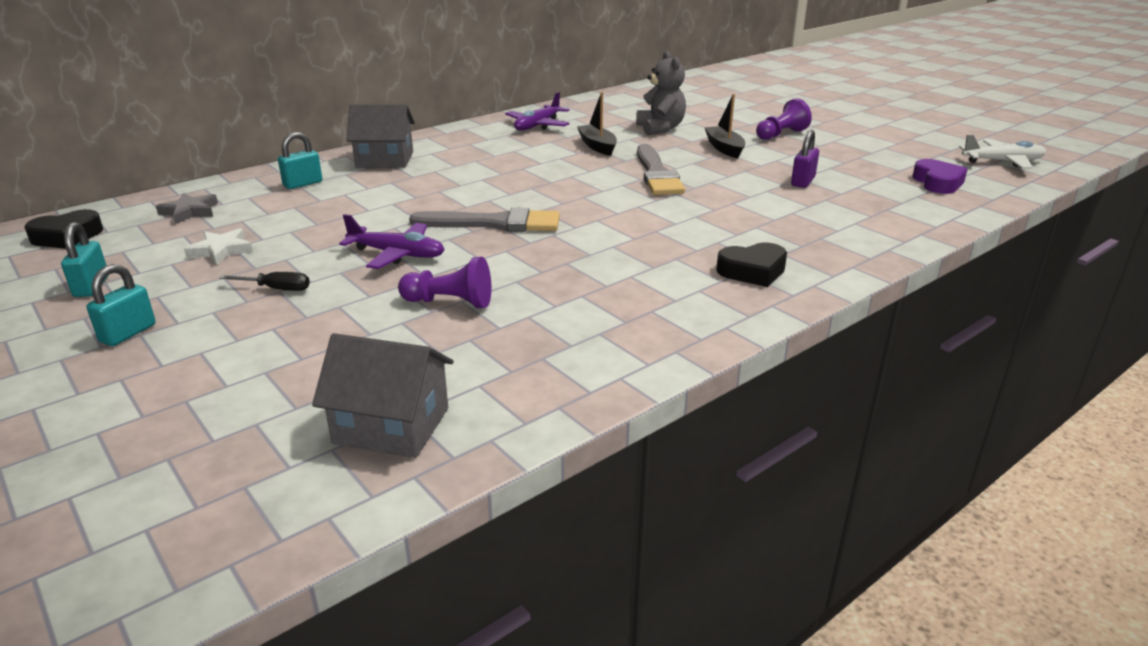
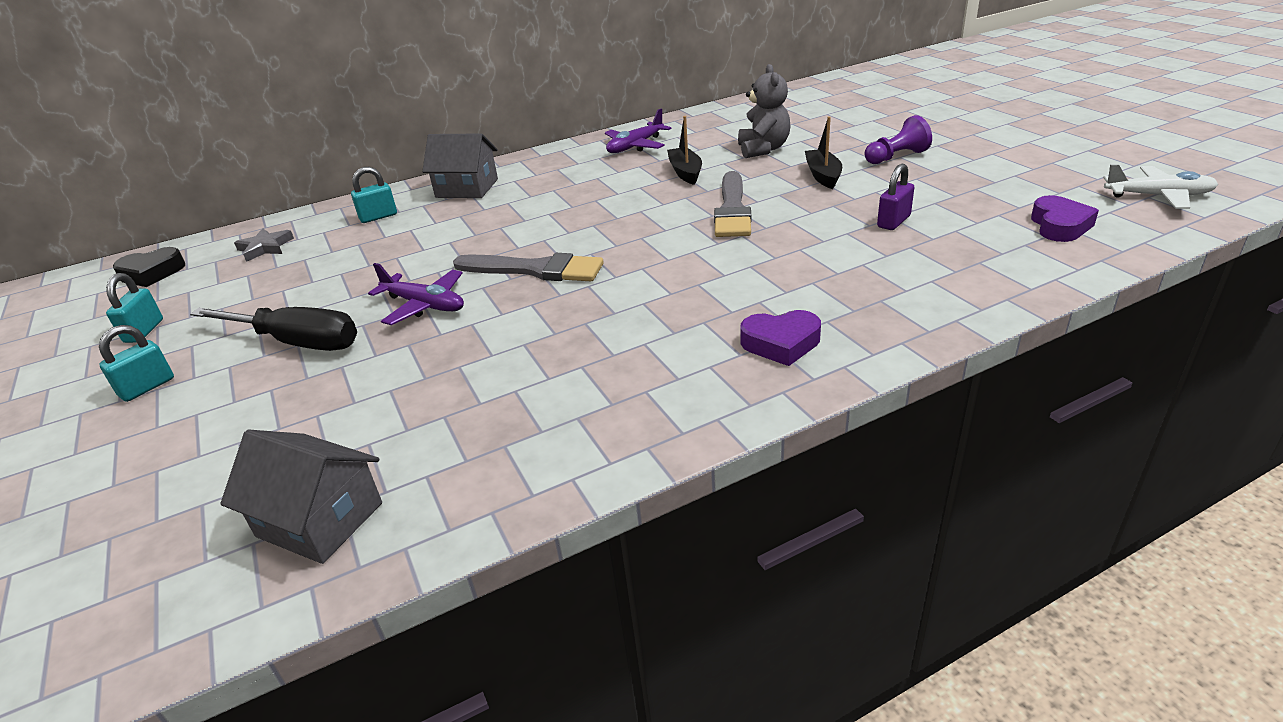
camera: 15 degrees right, 5 degrees up
white star [184,228,253,265] -> none
black screwdriver [219,272,310,291] -> black screwdriver [190,307,357,351], size x2.15
purple pawn [398,257,491,308] -> none
black heart [716,243,787,287] -> purple heart [740,310,821,366]

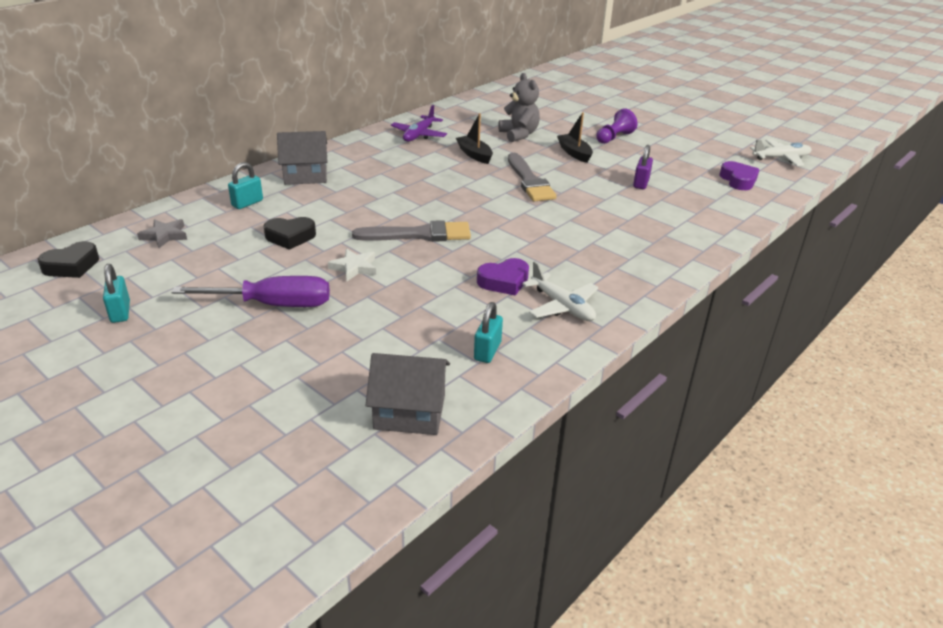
camera: 25 degrees left, 0 degrees up
turquoise padlock [99,325,174,402] -> turquoise padlock moved to [474,302,503,363]
black screwdriver [190,307,357,351] -> purple screwdriver [172,276,330,307]
purple plane [368,263,464,325] -> white star [328,249,376,281]
purple heart [740,310,821,366] -> purple heart moved to [477,258,529,296]
none -> black heart [264,217,316,250]
none -> white plane [522,261,598,321]

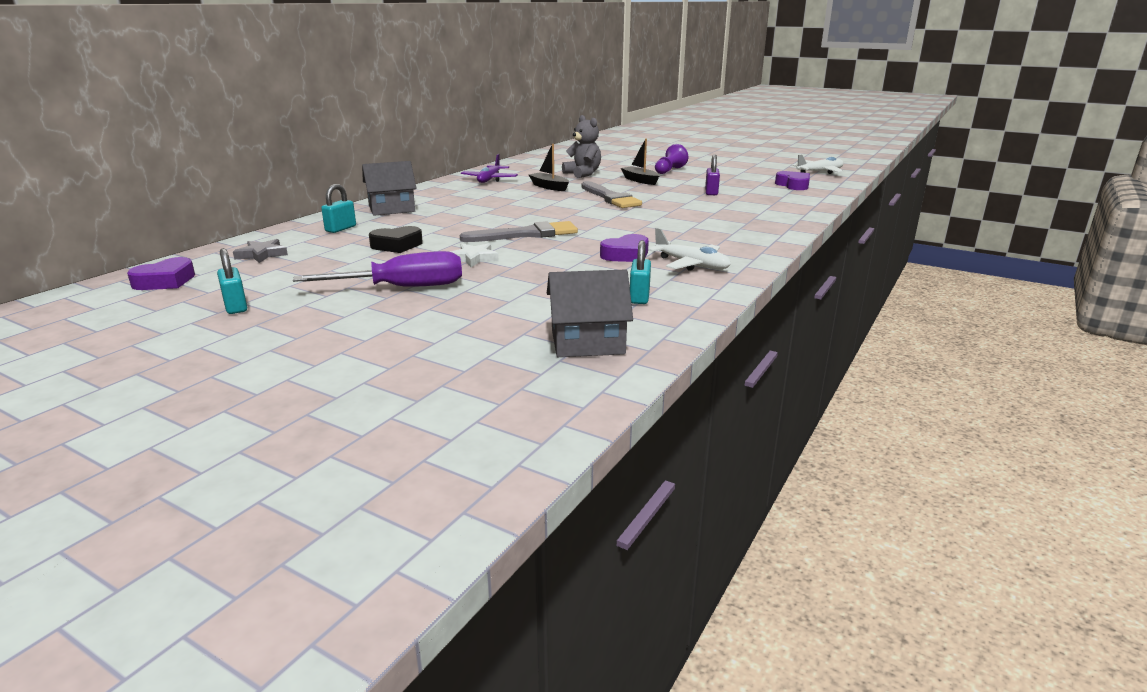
camera: 10 degrees left, 10 degrees down
black heart [38,241,99,278] -> purple heart [127,257,195,290]

